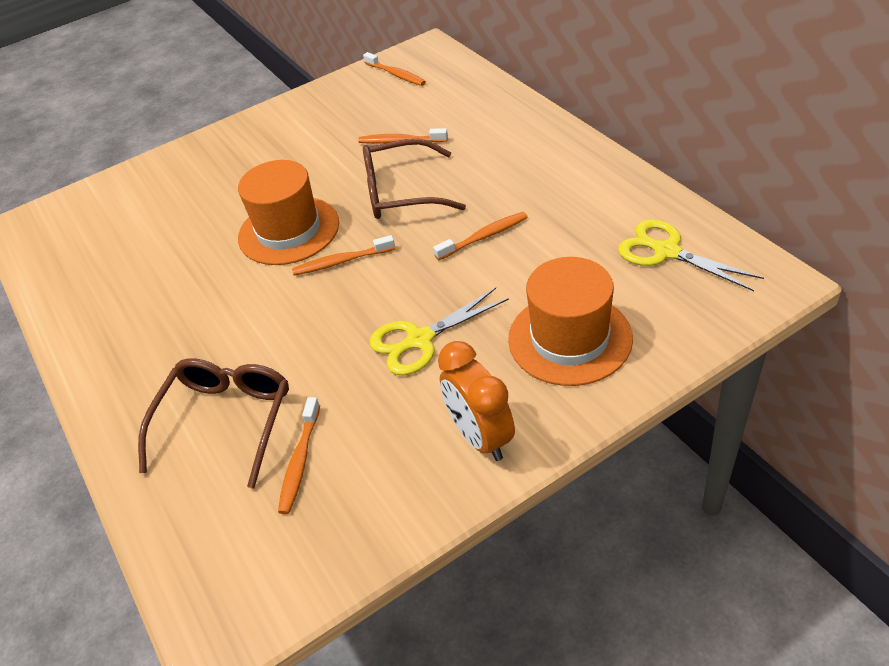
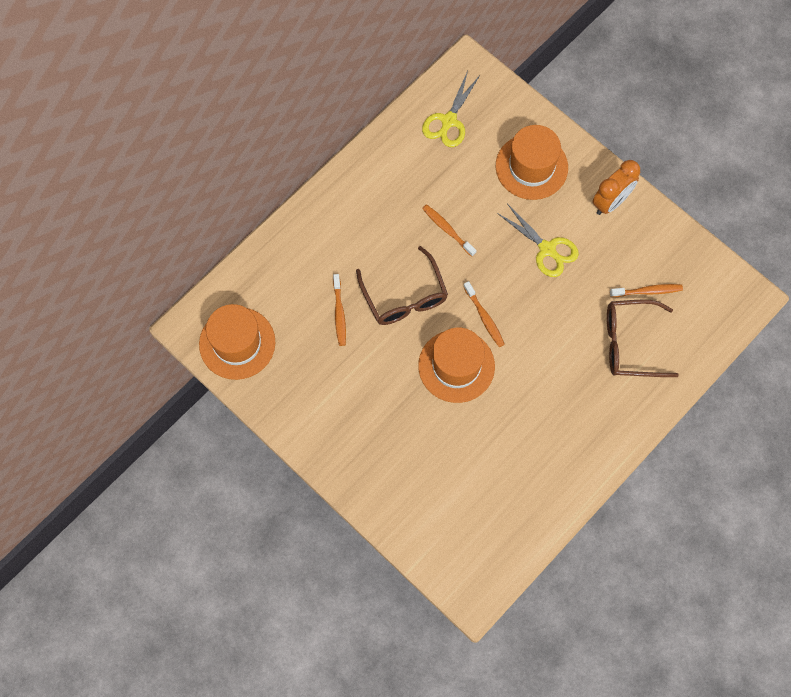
camera: 110 degrees left, 25 degrees up
orange toothbrush [363,52,426,86] -> orange hat [199,304,275,380]

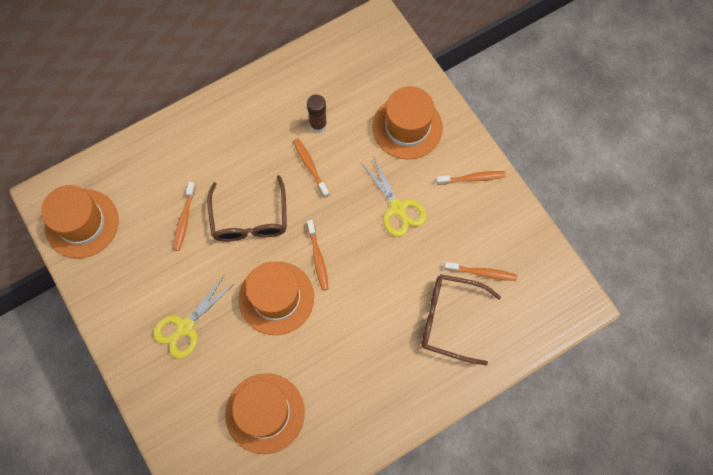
camera: 15 degrees right, 0 degrees up
yellow scissors [422,71,480,147] -> yellow scissors moved to [153,276,234,359]
orange clock [593,160,640,215] -> orange toothbrush [436,171,506,185]
none -> orange hat [225,373,305,454]
none -> brown glue stick [307,94,327,133]

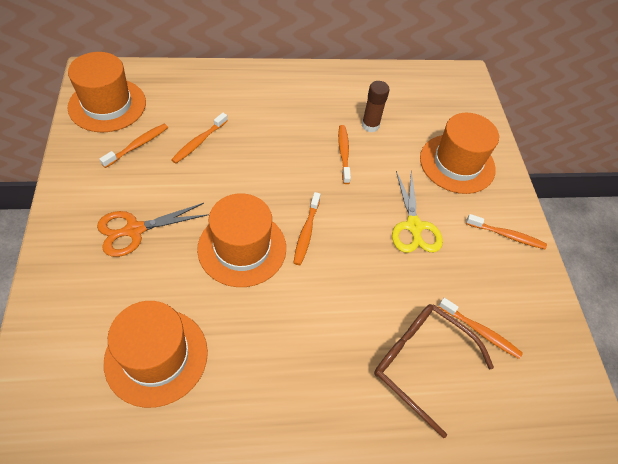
camera: 20 degrees right, 15 degrees down
yellow scissors [153,276,234,359] -> orange scissors [97,203,209,257]
brown glasses [207,175,287,242] -> none
none -> orange toothbrush [100,124,168,168]

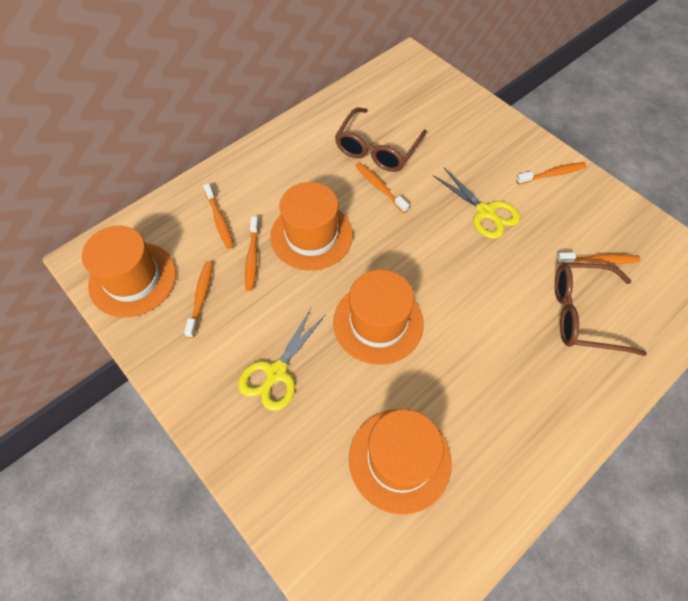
camera: 30 degrees left, 5 degrees up
orange scissors [97,203,209,257] -> yellow scissors [238,308,326,411]
orange toothbrush [294,192,321,265] -> orange toothbrush moved to [203,183,234,249]
brown glue stick [362,81,390,132] -> brown glasses [335,108,427,172]
orange hat [420,113,499,194] -> orange hat moved to [270,182,353,271]

